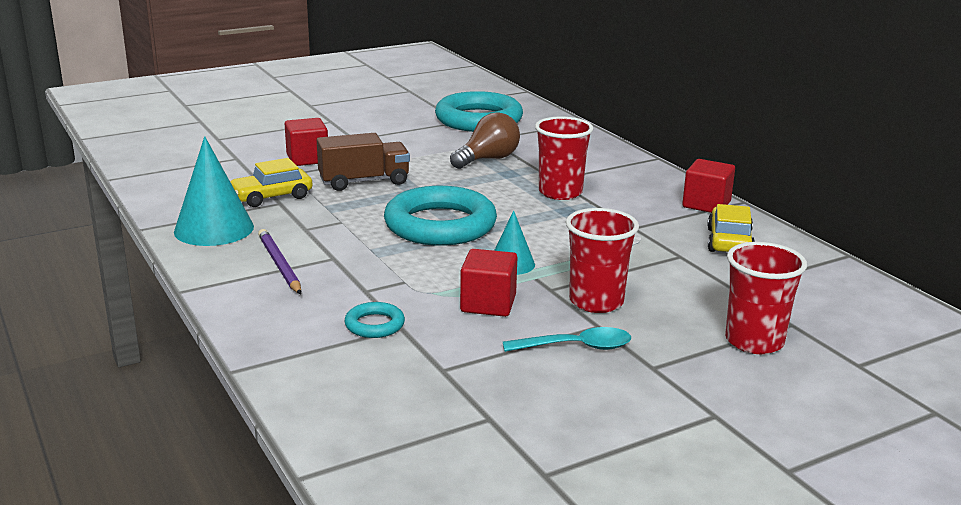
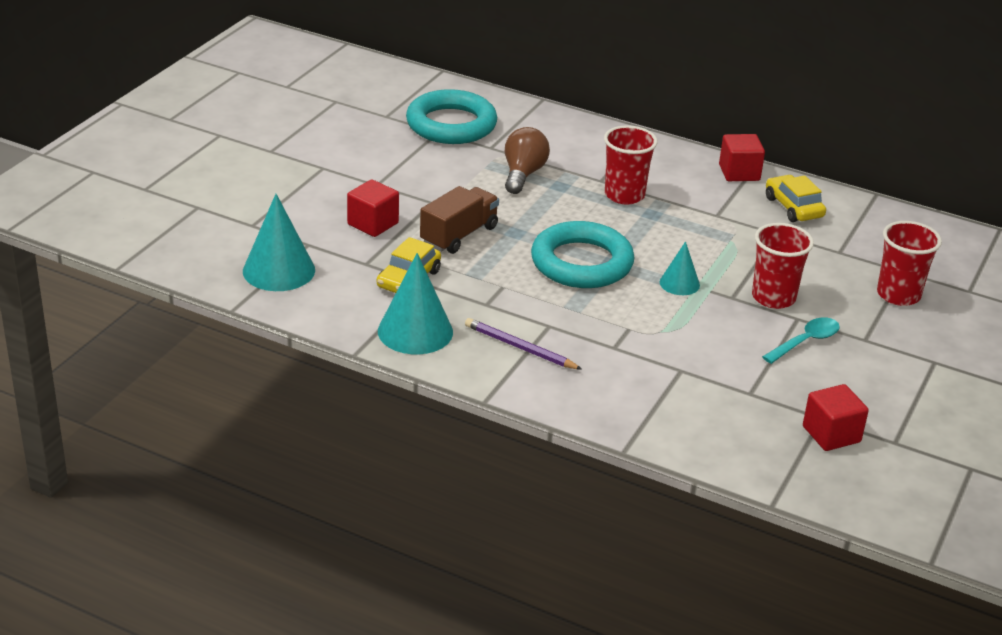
camera: 35 degrees left, 10 degrees up
turquoise ring [344,302,405,338] -> none
red cube [460,249,517,317] -> red cube moved to [803,384,869,451]
none -> turquoise cone [243,194,315,291]

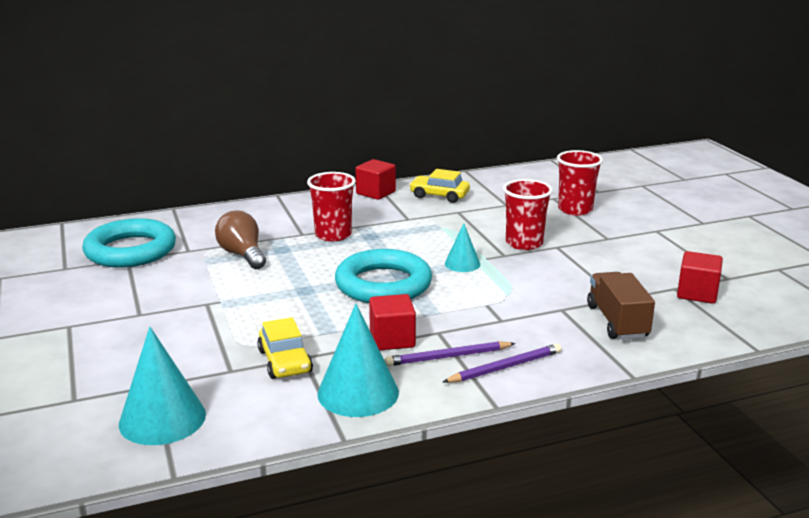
camera: 45 degrees left, 10 degrees down
red cube [347,179,399,237] -> red cube moved to [369,294,416,350]
brown truck [420,186,499,254] -> brown truck moved to [587,272,655,340]
turquoise spoon [762,317,840,364] -> none
none -> purple pencil [443,344,562,383]

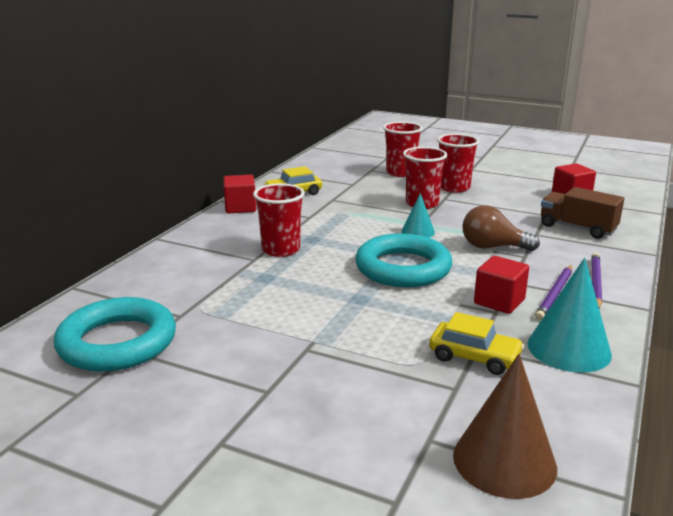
camera: 45 degrees left, 0 degrees up
turquoise cone [119,327,206,445] -> brown cone [453,354,557,499]
brown light bulb [215,211,266,269] -> brown light bulb moved to [462,205,540,251]
none -> red cup [437,134,479,193]

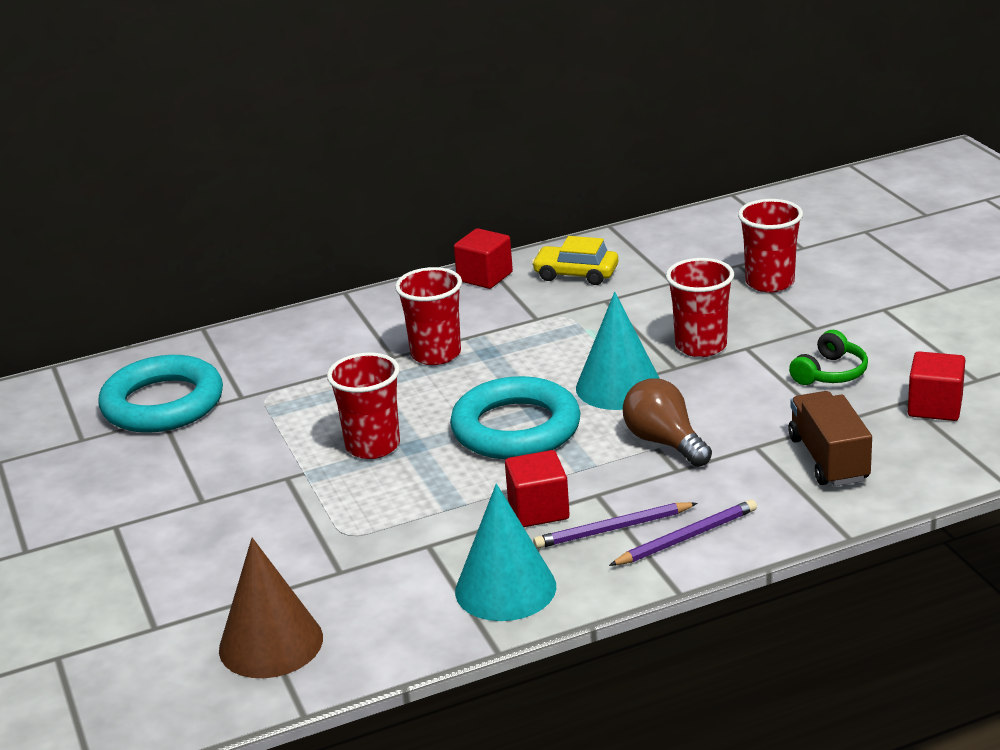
camera: 45 degrees right, 5 degrees up
turquoise cone [402,193,435,238] -> turquoise cone [576,292,660,410], size x1.77
yellow car [429,312,524,375] -> none
red cup [437,134,479,193] -> red cup moved to [327,353,400,459]
none -> green headphones [789,330,868,385]

